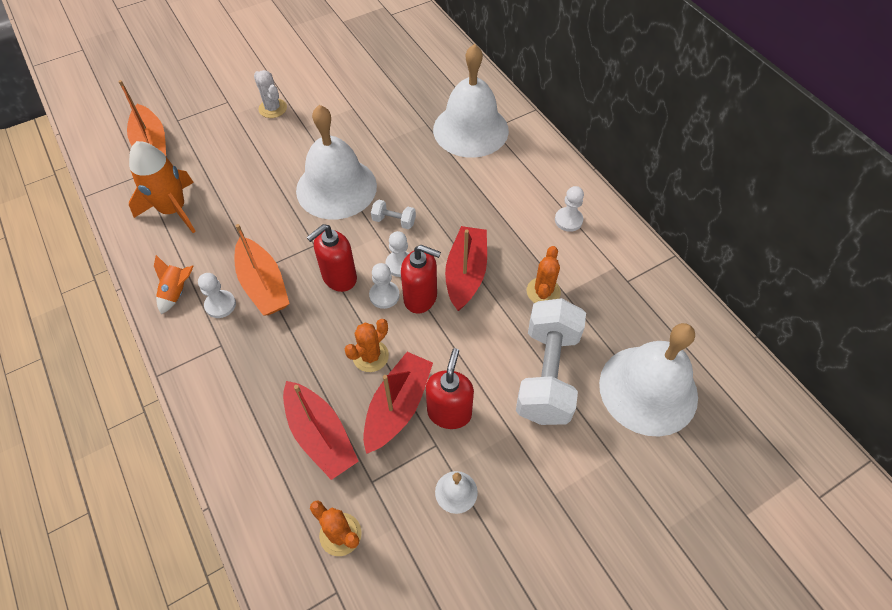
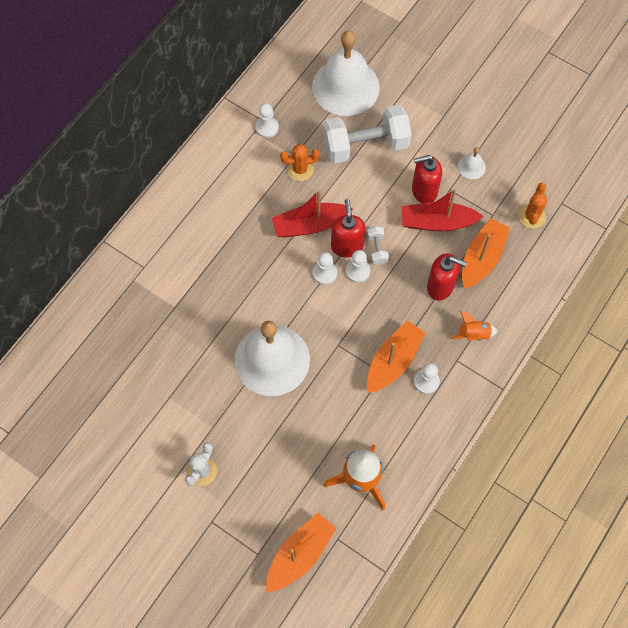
camera: 115 degrees left, 10 degrees up
orange rocket [154,255,194,314] -> orange rocket moved to [450,311,498,341]
red boat [283,381,359,480] -> orange boat [462,218,510,289]
red soap dispenser [307,224,357,292] -> red soap dispenser moved to [427,254,467,300]
orange cactus [345,319,389,372] -> none
white dumbbell [371,200,416,229] -> white dumbbell moved to [367,226,389,265]
white bell [433,44,509,158] -> none
white pawn [555,186,584,232] -> white pawn moved to [256,103,279,138]

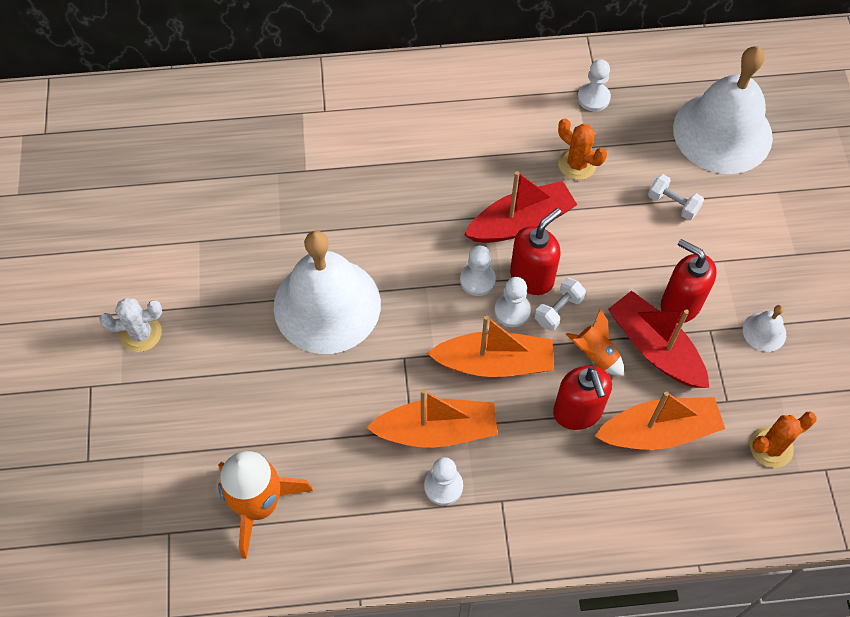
camera: 50 degrees right, 5 degrees down
orange boat [266,513,336,592] -> orange boat moved to [427,315,554,377]
red boat [272,190,353,237] -> red boat turned 120 degrees clockwise [465,171,577,243]
white dumbbell [323,105,412,164] -> white dumbbell [648,174,704,220], size x0.42
orange rocket [450,311,498,341] -> orange rocket moved to [566,309,624,376]

